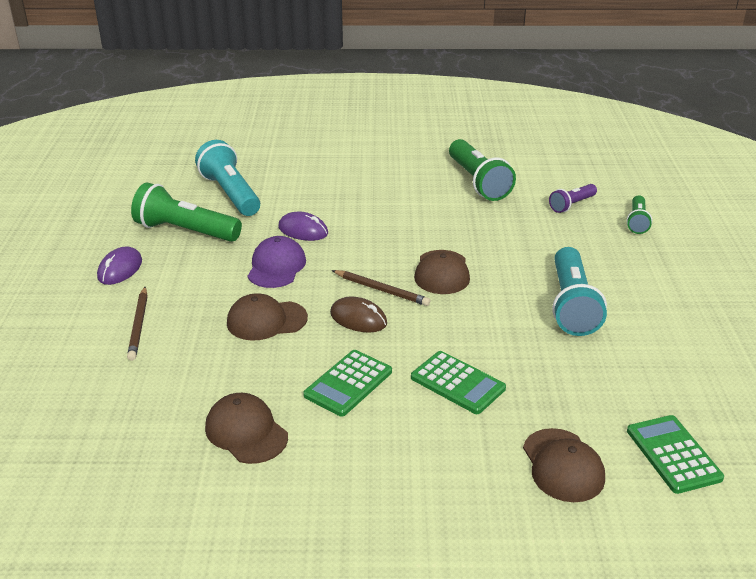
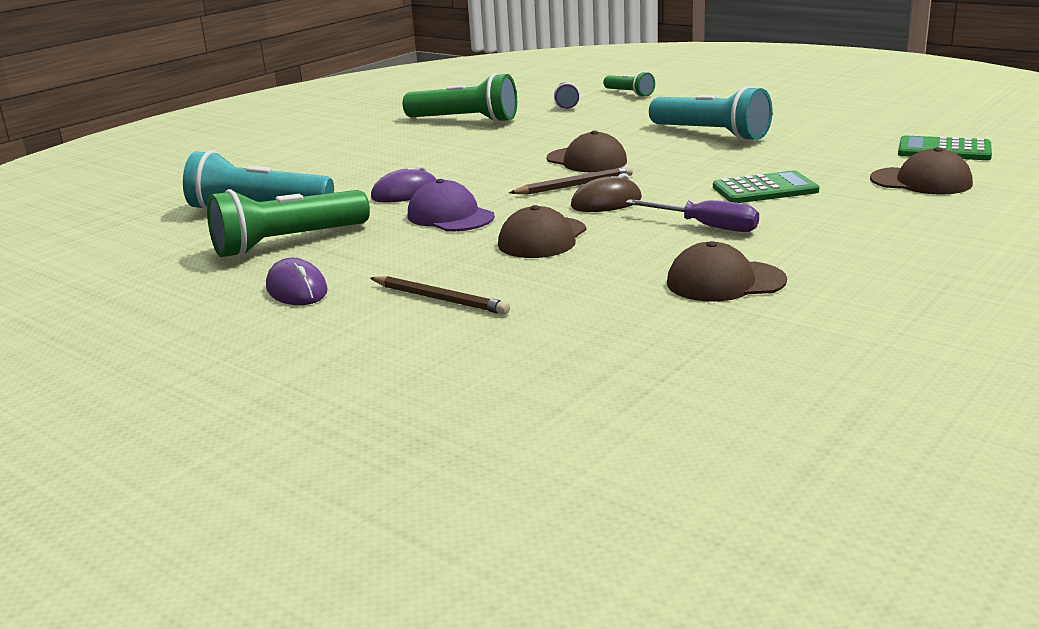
camera: 50 degrees left, 10 degrees down
green calculator [303,350,392,417] -> purple screwdriver [625,199,759,232]

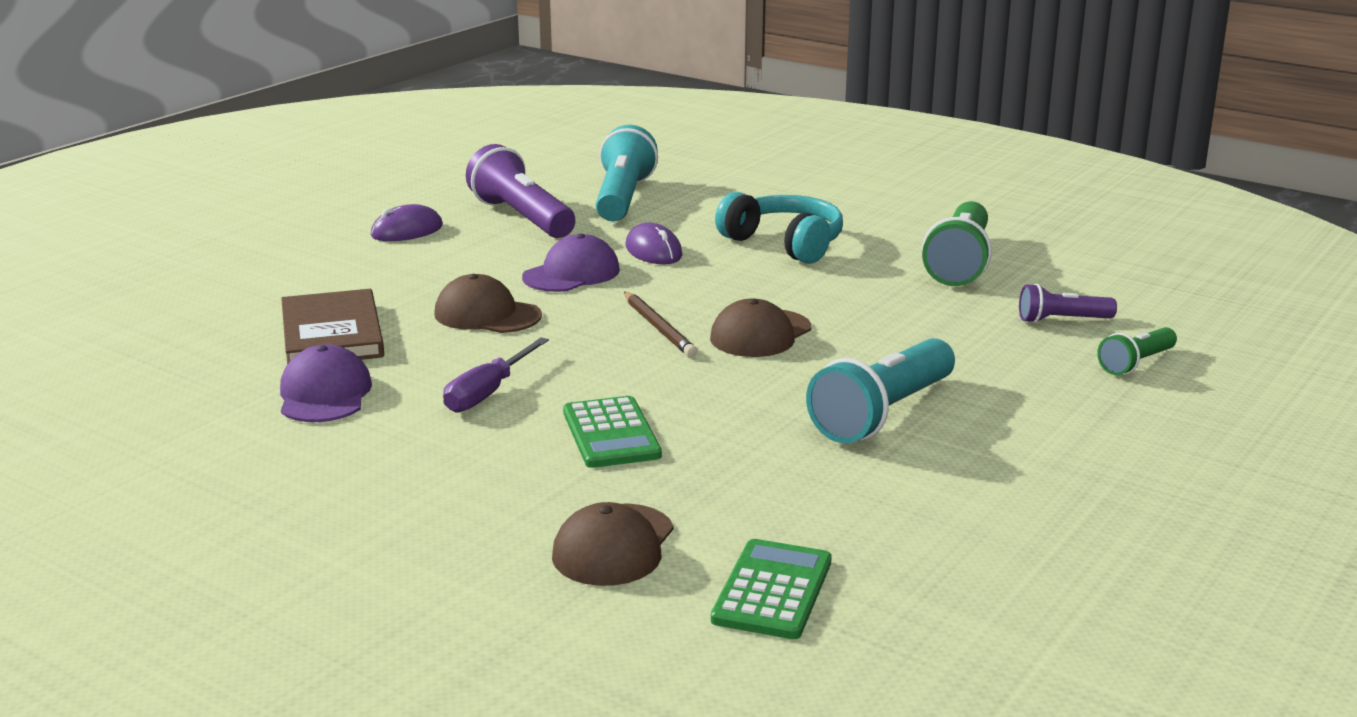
camera: 85 degrees right, 0 degrees up
green flashlight [207,189,370,257] -> purple flashlight [466,144,575,238]
brown pencil [370,276,510,315] -> none
brown mouse [571,173,642,212] -> none
brown cap [667,241,787,302] -> purple cap [280,345,372,422]
none -> brown book [281,289,384,365]
none -> turquoise headphones [715,192,843,264]

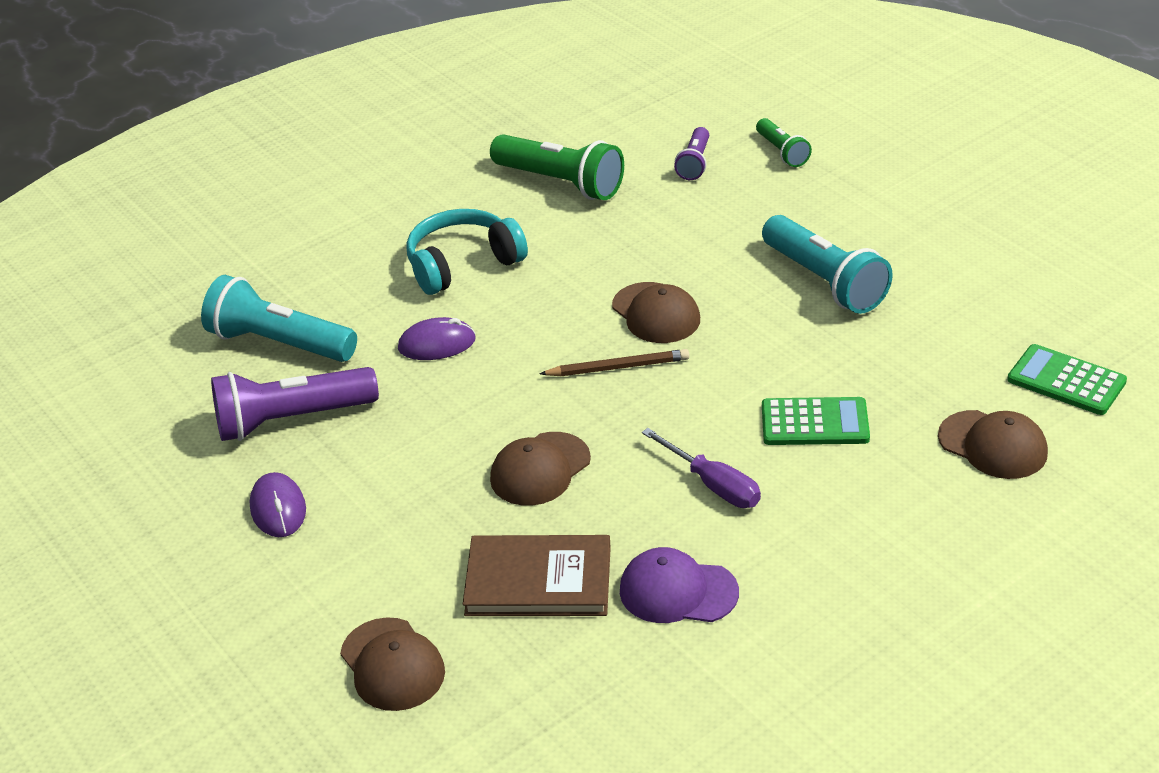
camera: 70 degrees left, 15 degrees up
purple cap [522,233,620,292] -> none
none -> brown cap [340,617,445,711]

